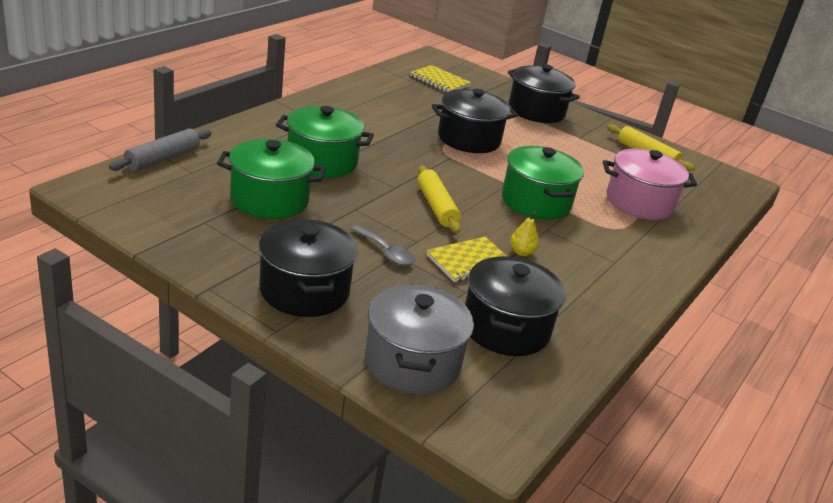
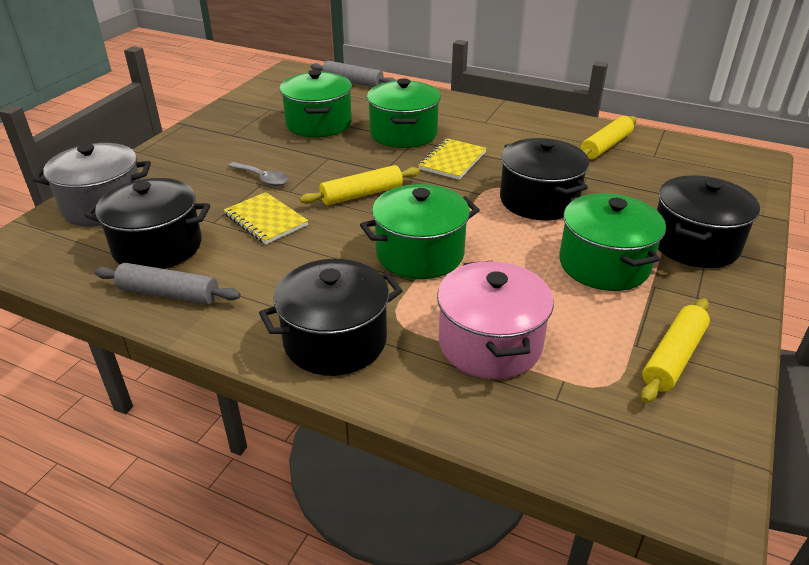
camera: 85 degrees right, 5 degrees up
black pot [259,219,358,317] -> black pot moved to [259,259,403,376]
grey spoon [351,225,415,265] -> grey spoon turned 90 degrees counterclockwise [228,162,289,186]
yellow notebook [410,65,471,93] -> yellow notebook moved to [418,138,487,180]
yellow pear [510,211,539,256] -> none
none -> grey rolling pin [95,263,241,305]
none -> green pot [559,193,666,291]
none -> yellow rolling pin [581,116,637,159]

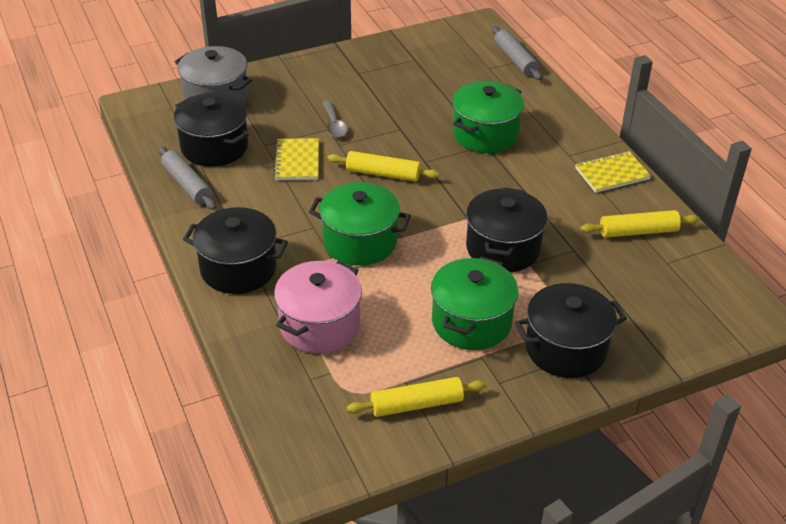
camera: 40 degrees right, 5 degrees up
green pot [280,70,352,138] -> none
yellow notebook [418,138,487,180] -> yellow notebook moved to [575,151,651,193]

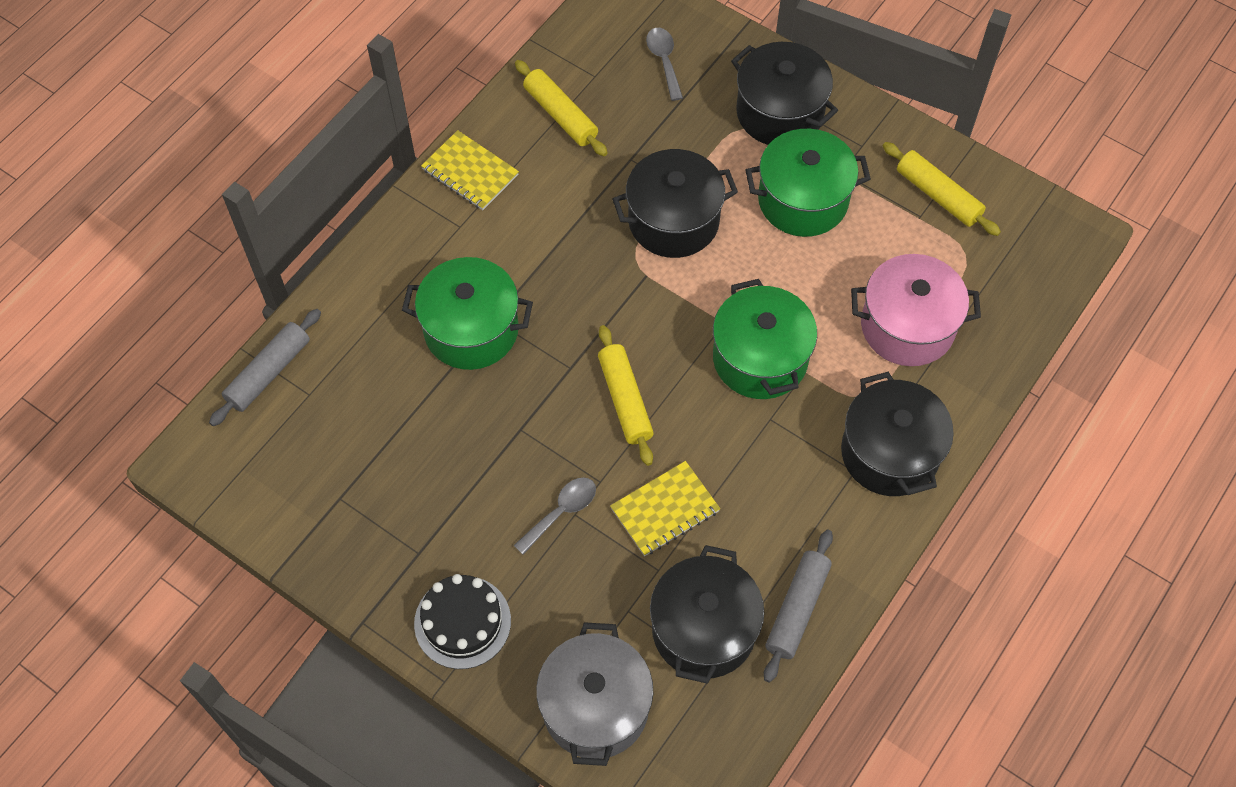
camera: 120 degrees left, 20 degrees up
none -> black cake [414,574,511,669]
none -> grey spoon [646,28,683,101]

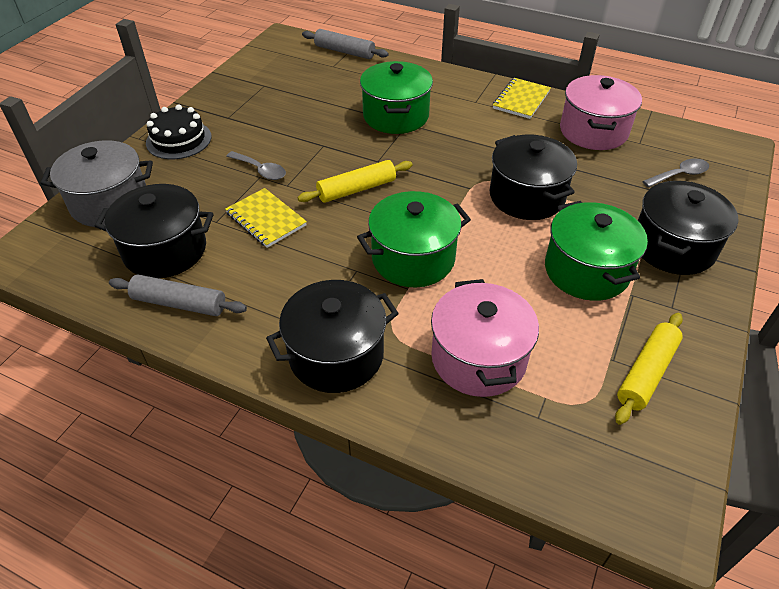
camera: 80 degrees right, 15 degrees down
yellow rolling pin [515,60,608,156] -> pink pot [560,75,642,150]

